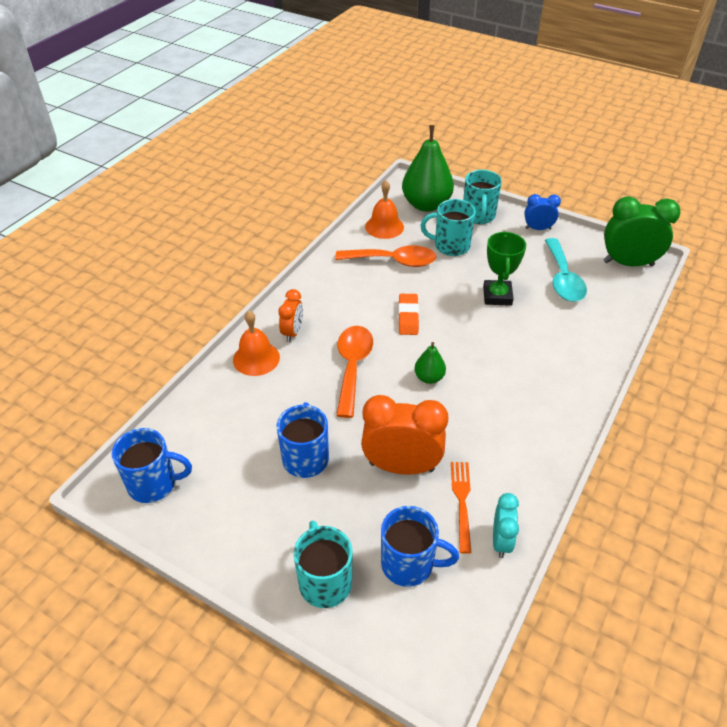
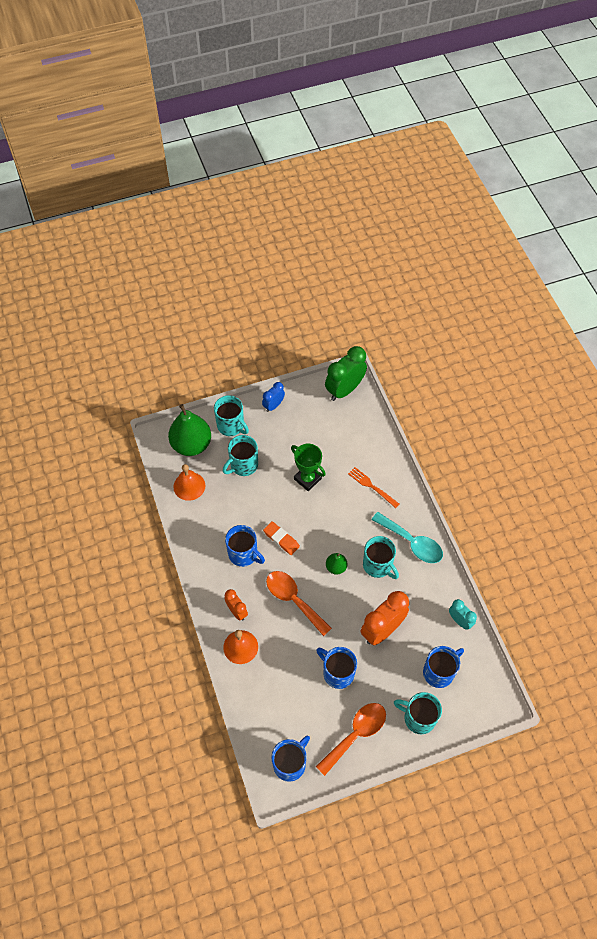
camera: 50 degrees left, 15 degrees up
orange spoon [335,245,436,267] -> orange spoon moved to [316,703,386,776]
orange fork [451,462,471,554] -> orange fork moved to [348,467,399,508]
turquoise spoon [545,238,587,302] -> turquoise spoon moved to [372,512,443,563]
none -> blue mug [225,525,265,567]
none -> turquoise mug [363,536,399,579]

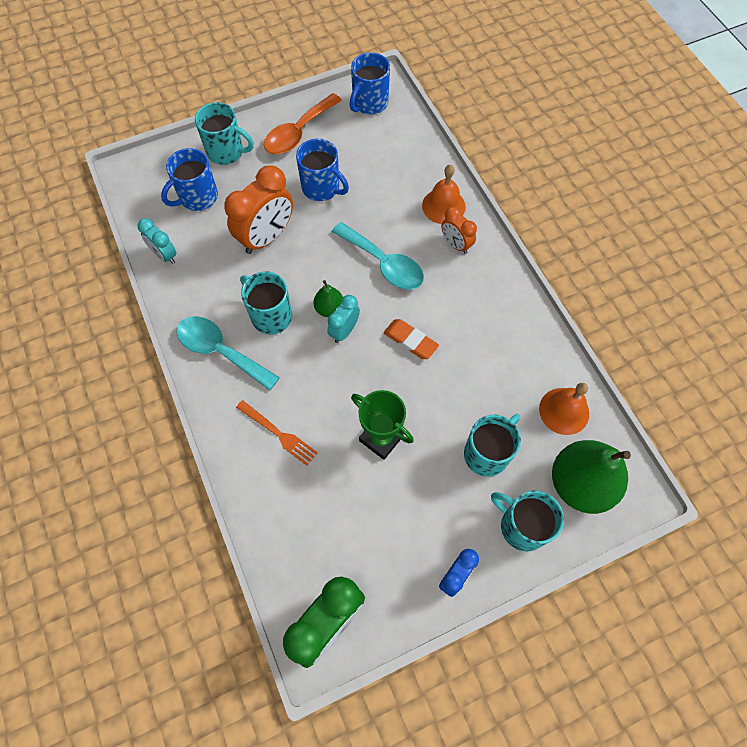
camera: 175 degrees right, 5 degrees up
blue mug [225,525,265,567] -> none
orange spoon [266,571,332,636] -> turquoise spoon [332,222,424,290]
none -> turquoise clock [327,295,360,343]

